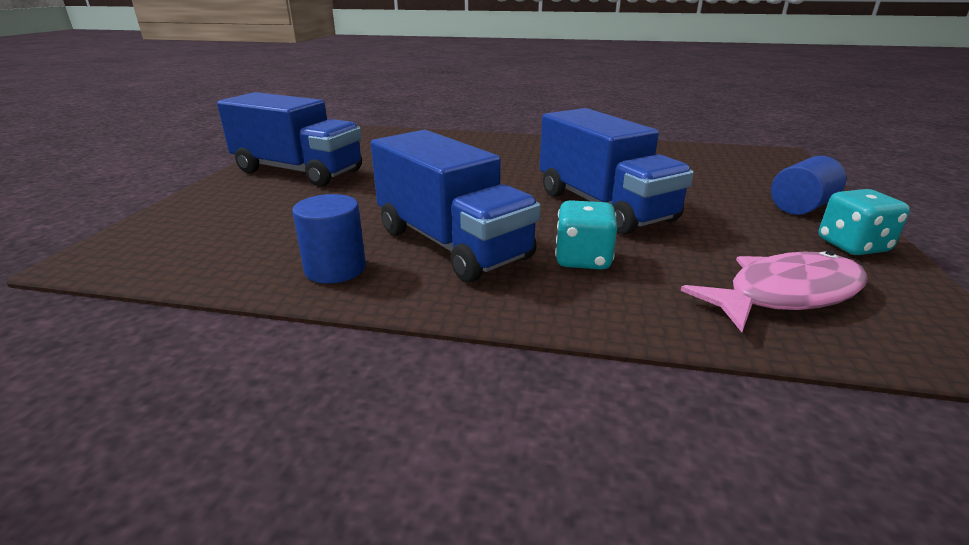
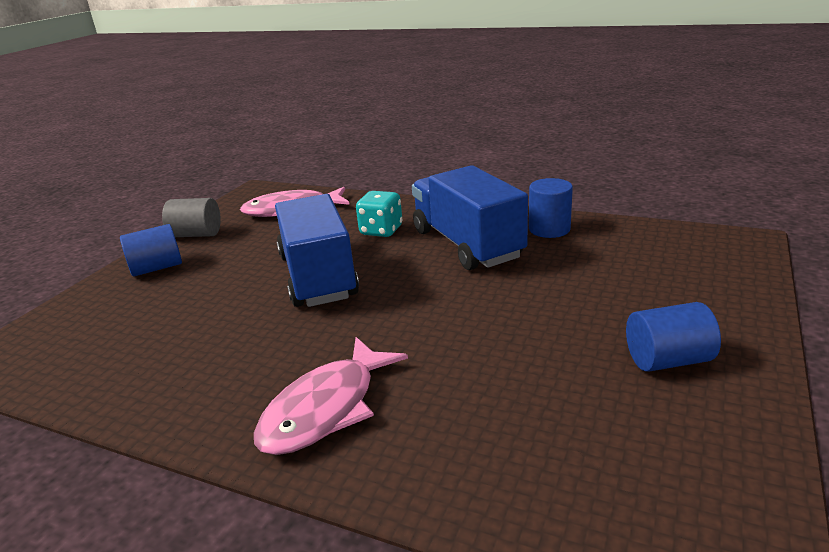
camera: 165 degrees left, 0 degrees up
blue truck [217,92,362,187] -> blue cylinder [626,302,721,372]
turquoise dice [819,189,910,255] -> grey cylinder [162,198,221,237]
none -> pink fish [254,337,408,455]

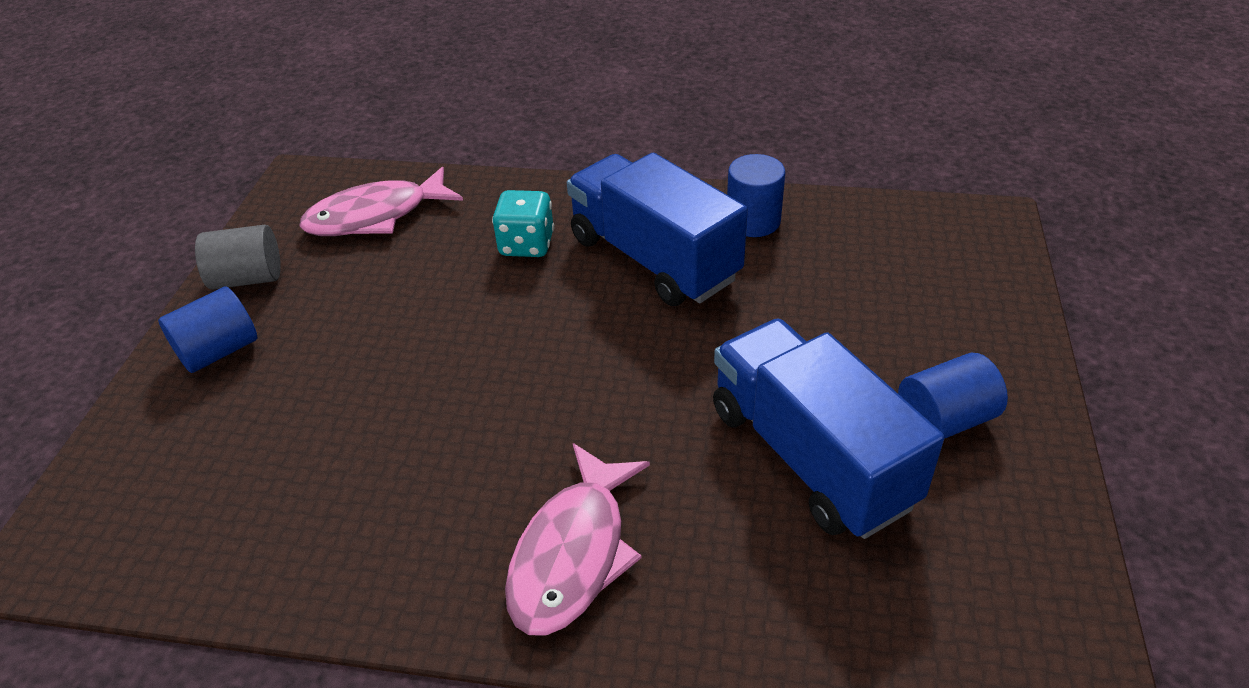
camera: 15 degrees left, 15 degrees up
blue truck [275,194,359,307] -> blue truck moved to [713,319,944,539]

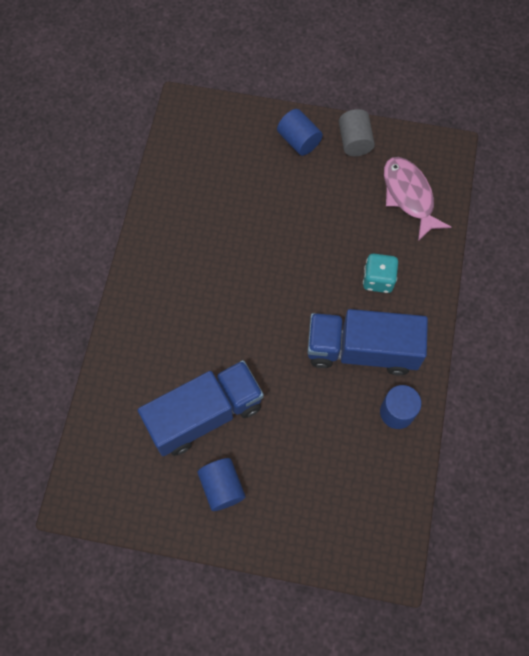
camera: 90 degrees right, 25 degrees up
pink fish [505,443,650,636] -> none
blue truck [567,153,748,306] -> blue truck turned 135 degrees counterclockwise [307,309,428,376]

